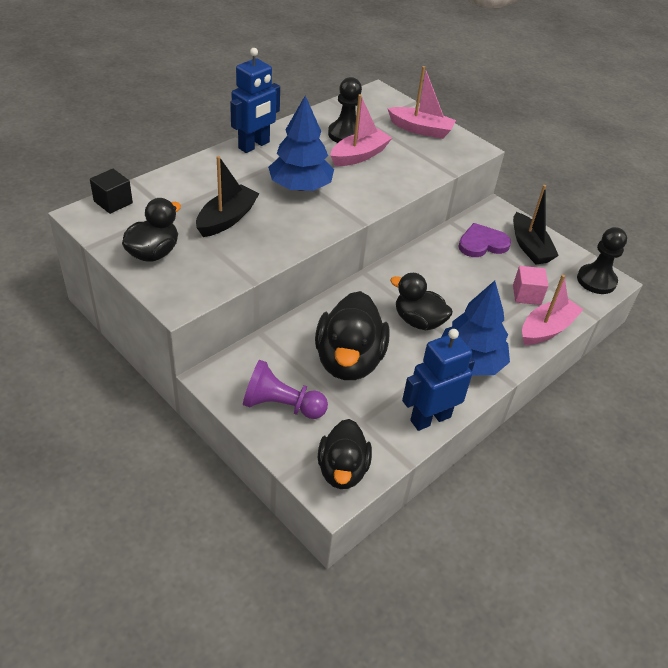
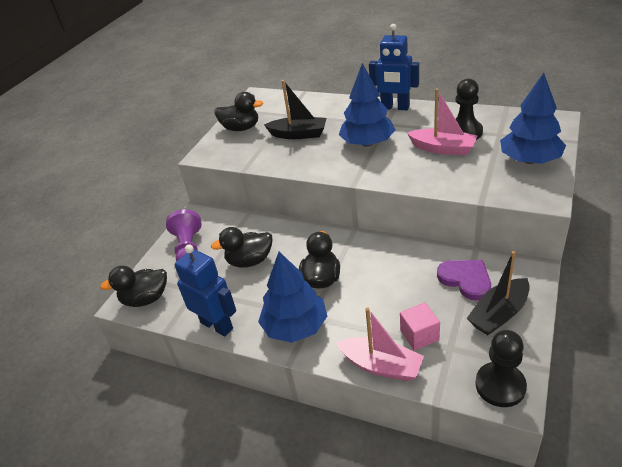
camera: 75 degrees right, 5 degrees down
black cube [90,169,133,214] -> none
black duck [315,291,390,380] -> black duck [211,227,272,268], size x0.65
pink boat [387,66,456,139] -> blue tree [500,73,566,164]

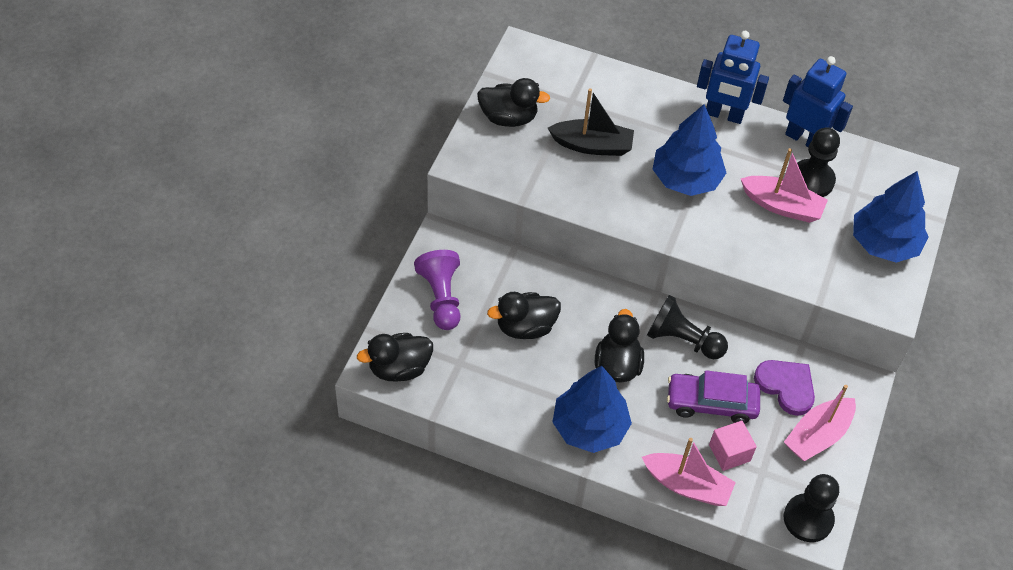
camera: 10 degrees left, 15 degrees up
blue robot [175,245,236,336] -> blue robot moved to [783,56,853,147]
black boat [467,251,530,335] -> pink boat [784,385,856,461]
none -> black pawn [647,295,728,359]
none -> purple car [667,370,760,424]

